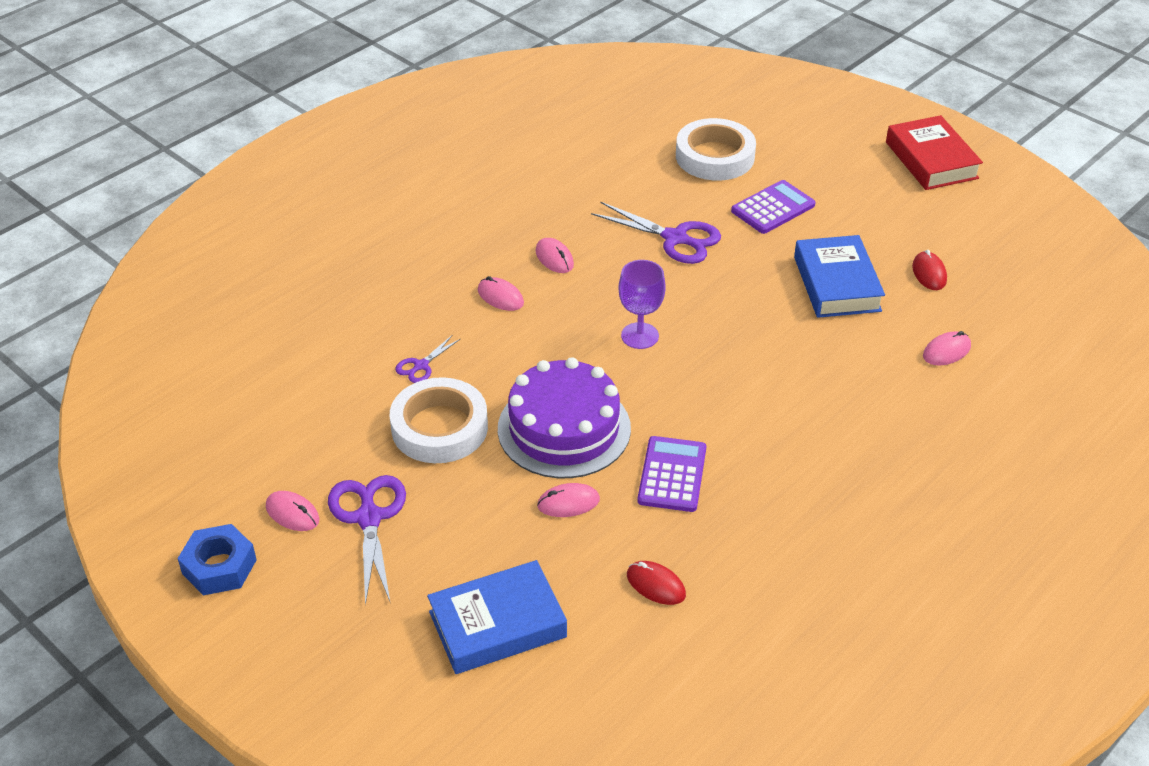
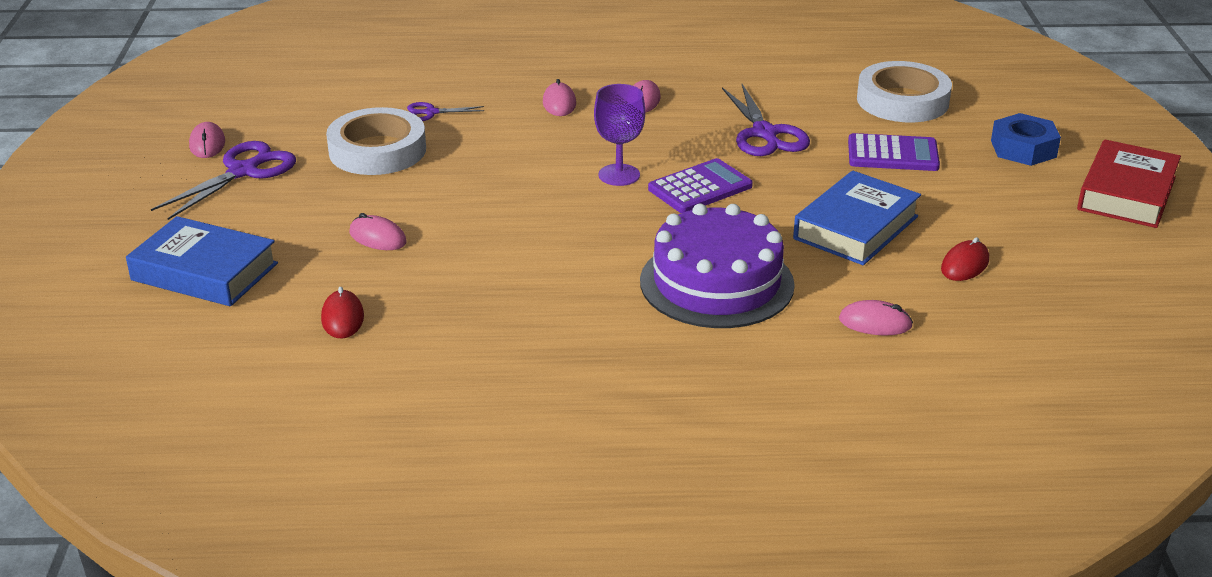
camera: 45 degrees right, 10 degrees down
blue nut [177,524,257,595] -> blue nut moved to [991,113,1061,166]
purple cake [498,357,631,478] -> purple cake moved to [640,204,795,328]
purple calculator [637,436,706,512] -> purple calculator moved to [648,158,753,213]

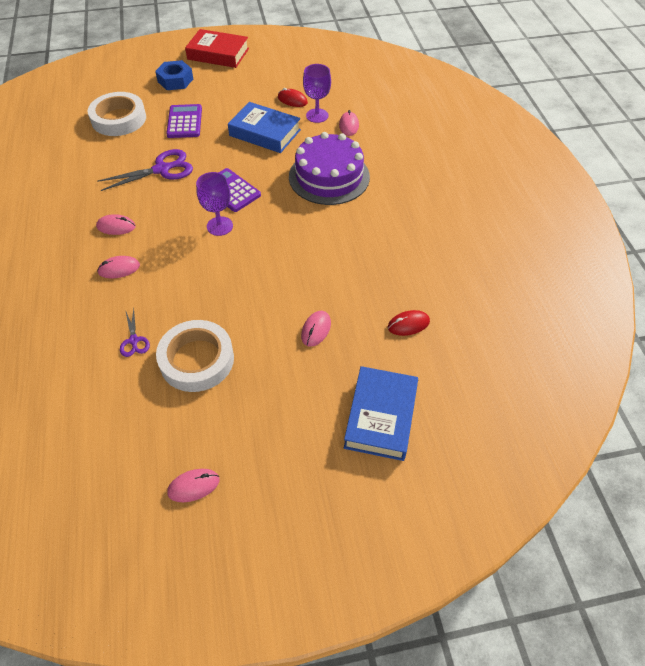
camera: 100 degrees left, 20 degrees up
purple scissors [151,141,296,220] -> none
none -> purple goblet [303,64,331,123]

